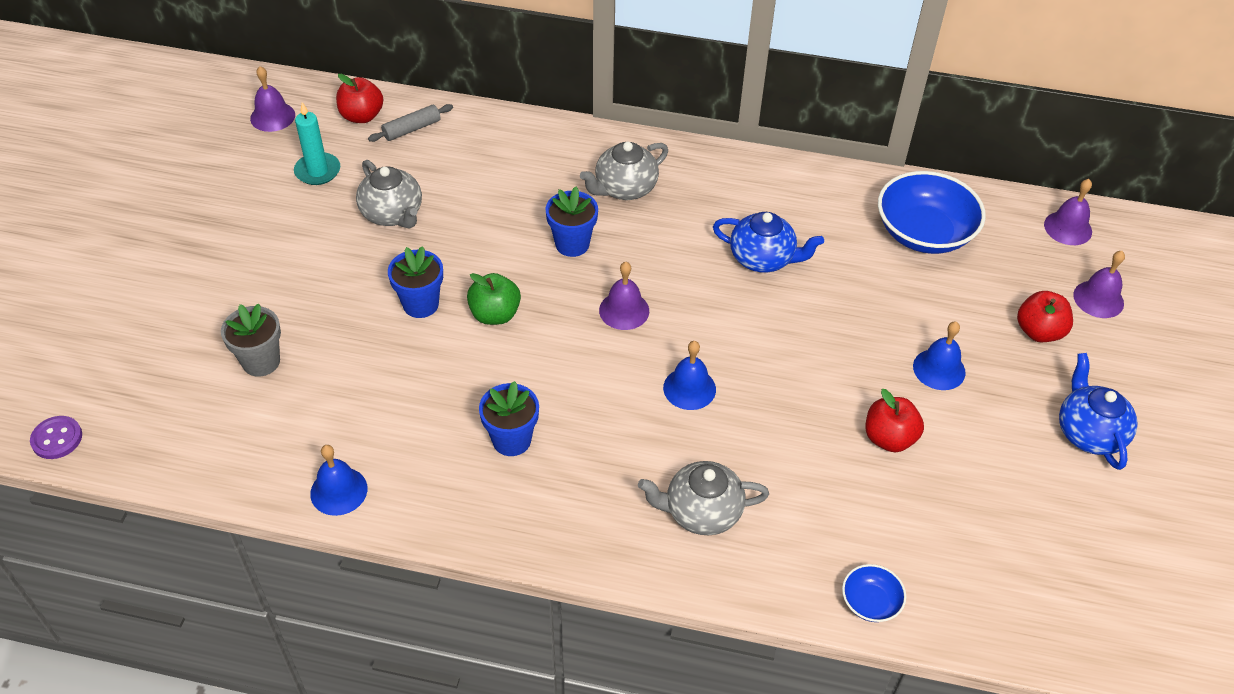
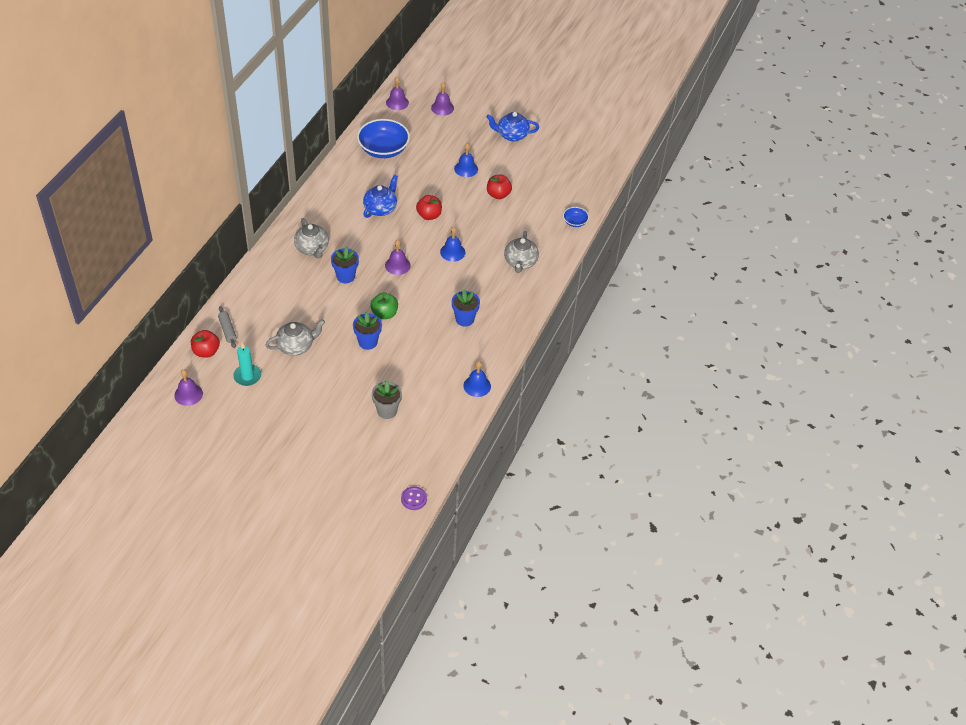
camera: 80 degrees left, 0 degrees up
red apple [1017,291,1073,342] -> red apple moved to [416,195,442,220]

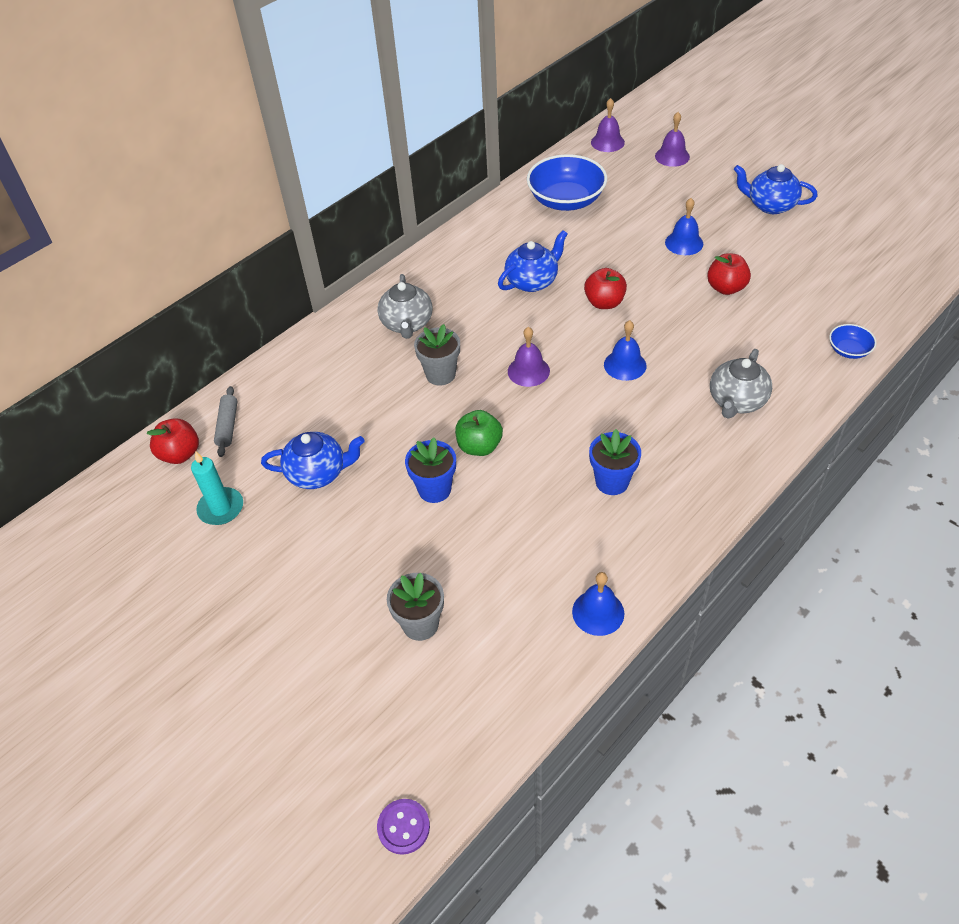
camera: 25 degrees right, 0 degrees up
purple bell [174,369,203,406] -> none
grey teapot [265,319,325,356] -> blue teapot [261,432,365,489]
blue flower pot [331,246,359,283] -> grey flower pot [414,324,460,386]

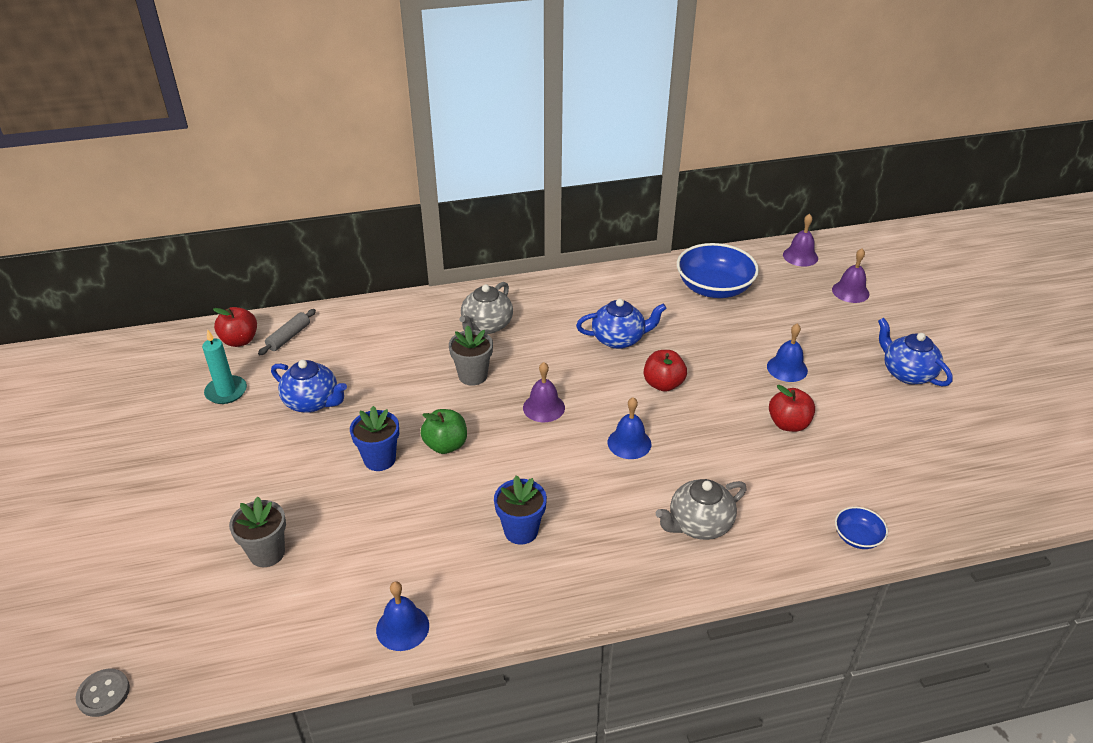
camera: 30 degrees right, 10 degrees down
purple button [377,799,430,855] -> grey button [76,669,130,717]

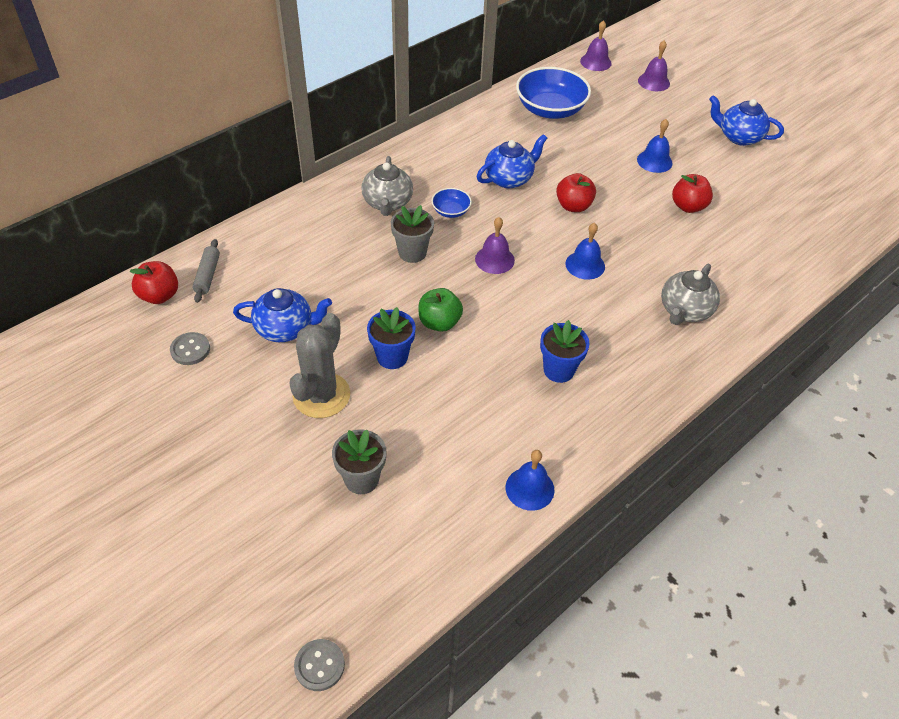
camera: 30 degrees left, 10 degrees up
turquoise candle [202,329,247,404] -> grey button [170,332,210,365]
blue bowl [835,507,888,549] -> blue bowl moved to [431,188,472,218]
none -> grey cactus [289,313,350,418]

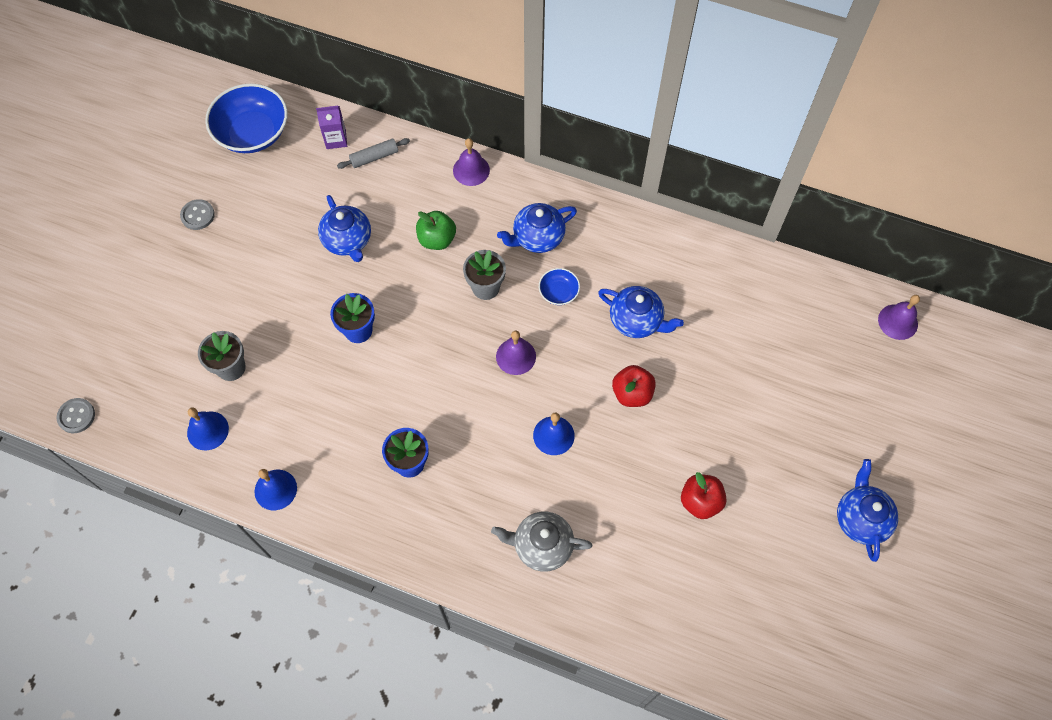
camera: 65 degrees right, 15 degrees up
red apple [130,261,178,304] -> purple carton [316,106,347,149]
grey button [170,332,210,365] -> grey button moved to [180,199,215,230]
grey cactus [289,313,350,418] -> none
grey teapot [361,156,413,216] -> blue teapot [497,203,577,253]
green apple [418,288,463,332] -> green apple moved to [416,211,456,250]
blue bowl [516,67,591,119] -> blue bowl moved to [205,83,288,153]
blue bell [637,119,672,173] -> blue bell moved to [187,408,229,450]
purple bell [638,40,670,91] -> purple bell moved to [453,138,490,186]

